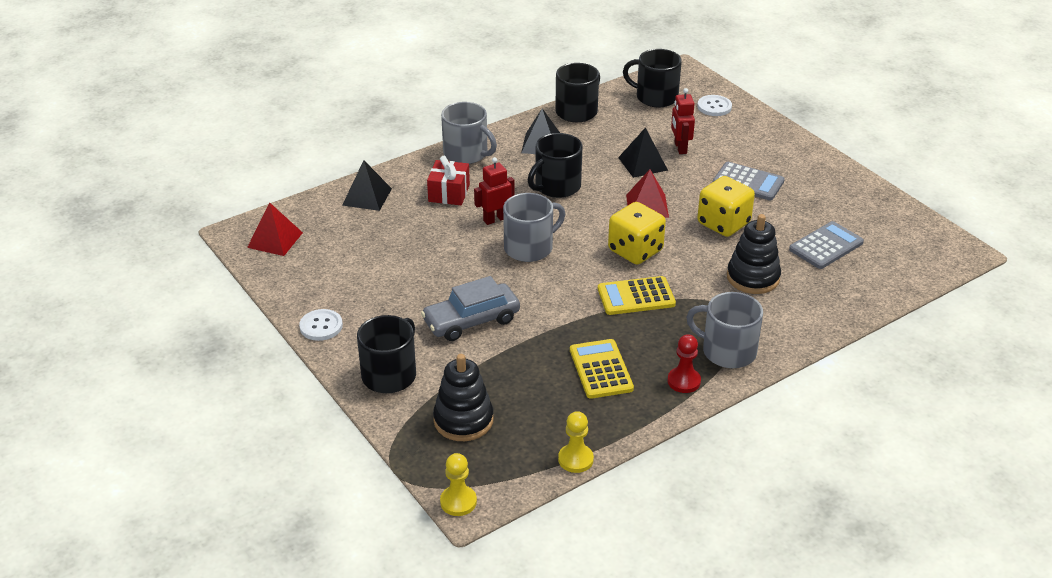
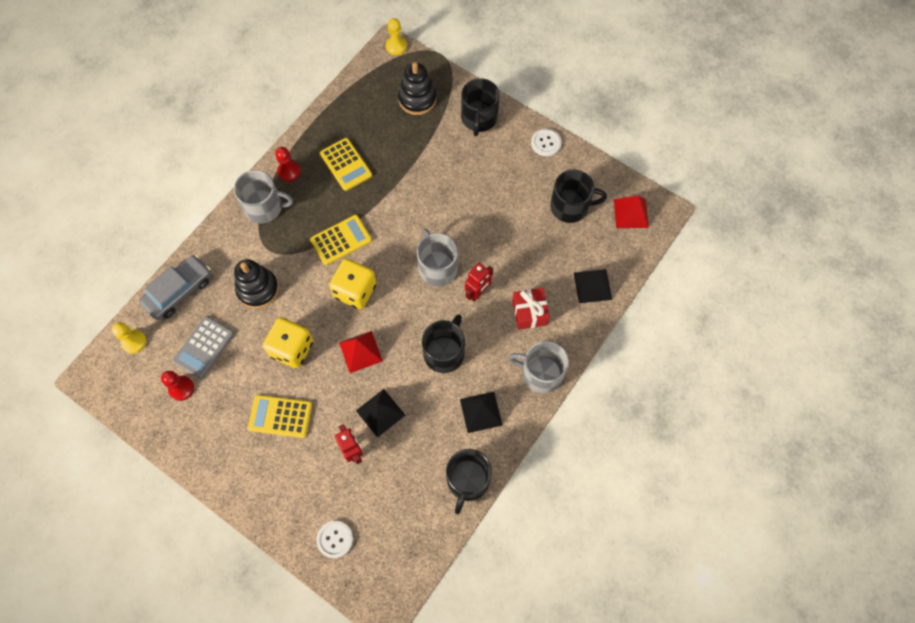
camera: 160 degrees right, 30 degrees up
grey car [421,276,520,341] -> grey car moved to [139,255,211,320]
grey mug [503,193,565,262] -> grey mug turned 120 degrees clockwise [417,229,458,286]
yellow pawn [558,411,594,473] -> yellow pawn moved to [112,322,147,354]
black mug [623,49,682,107] -> black mug moved to [550,170,607,223]
grey calculator [713,162,785,200] -> yellow calculator [248,395,312,438]
none -> red pawn [161,371,194,401]

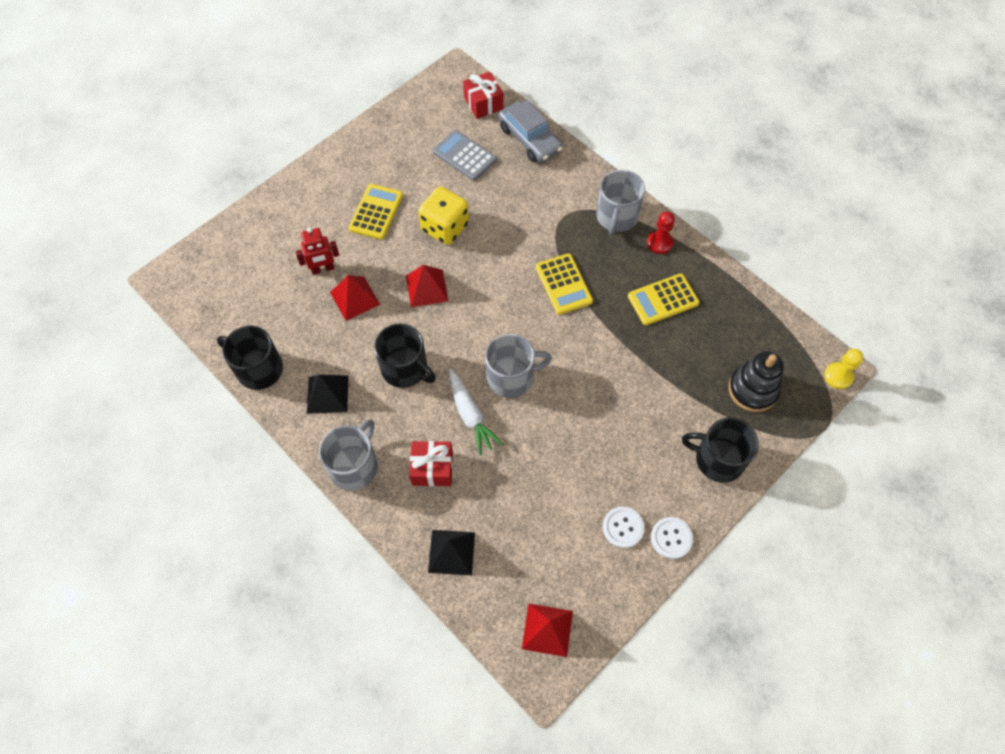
camera: 100 degrees right, 5 degrees down
yellow pawn [112,322,147,354] -> red gift [463,72,503,119]
red pawn [161,371,194,401] -> none
black stacking toy [234,259,279,309] -> none
white button [316,521,353,558] -> white button moved to [603,507,645,548]
yellow dice [329,259,376,309] -> none
black pyramid [356,389,405,438] -> red pyramid [330,275,380,321]
red robot [465,263,493,301] -> white carrot [449,369,503,456]
black mug [550,170,607,223] -> none

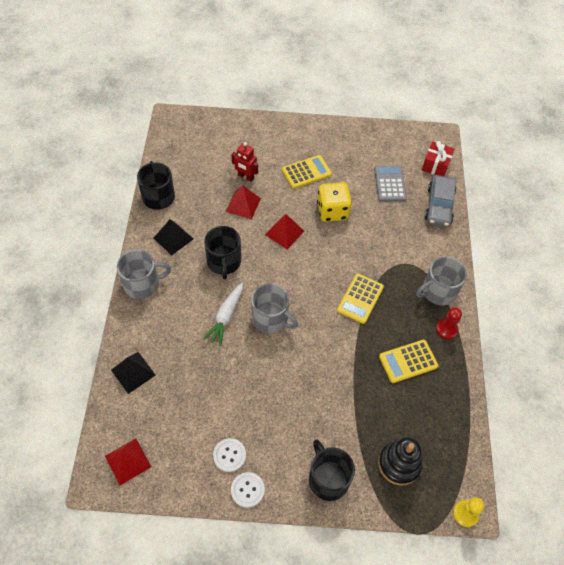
camera: 45 degrees right, 5 degrees down
red gift [409,441,453,486] -> none
yellow calculator [628,273,699,325] -> yellow calculator turned 45 degrees counterclockwise [379,340,438,383]

